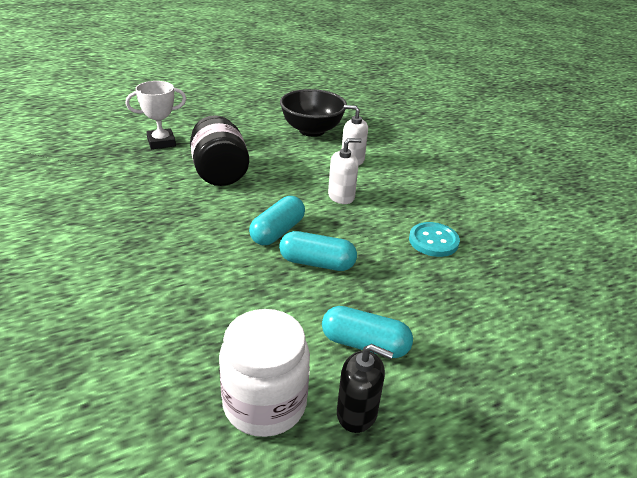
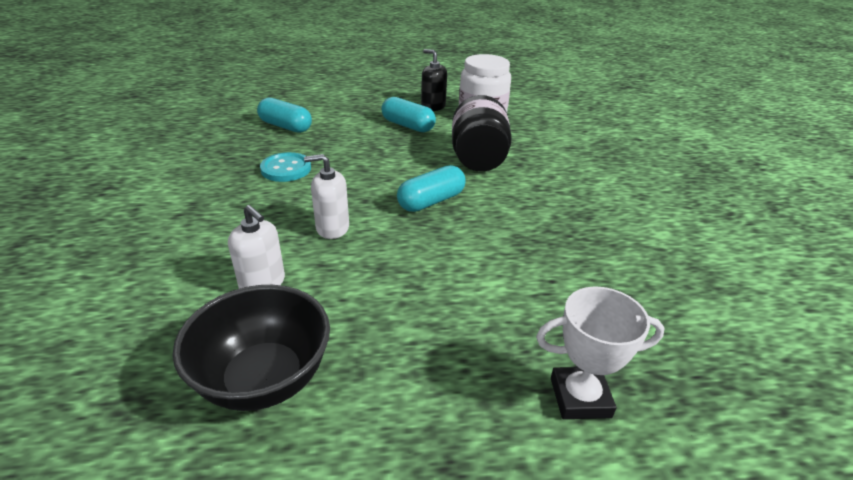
camera: 160 degrees left, 0 degrees up
black jar [190,115,249,186] -> black jar moved to [452,95,512,172]
turquoise capsule [279,231,357,271] -> turquoise capsule moved to [257,98,312,133]

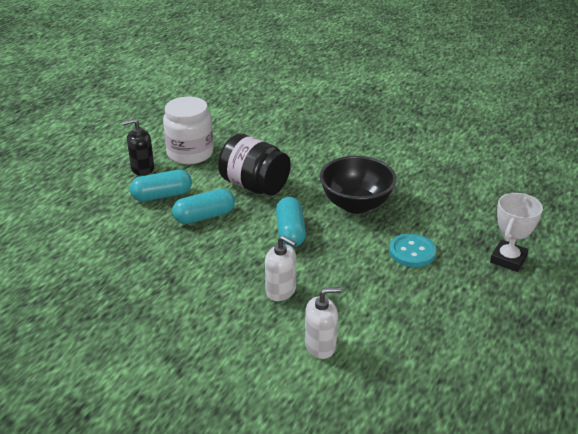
camera: 55 degrees left, 0 degrees up
black bowl [173,285,330,411] -> black bowl moved to [320,156,396,214]
turquoise capsule [257,98,312,133] -> turquoise capsule moved to [172,189,235,224]
turquoise button [260,152,311,182] -> turquoise button moved to [389,233,436,267]
white soap dispenser [304,154,349,239] -> white soap dispenser turned 90 degrees counterclockwise [265,236,297,301]

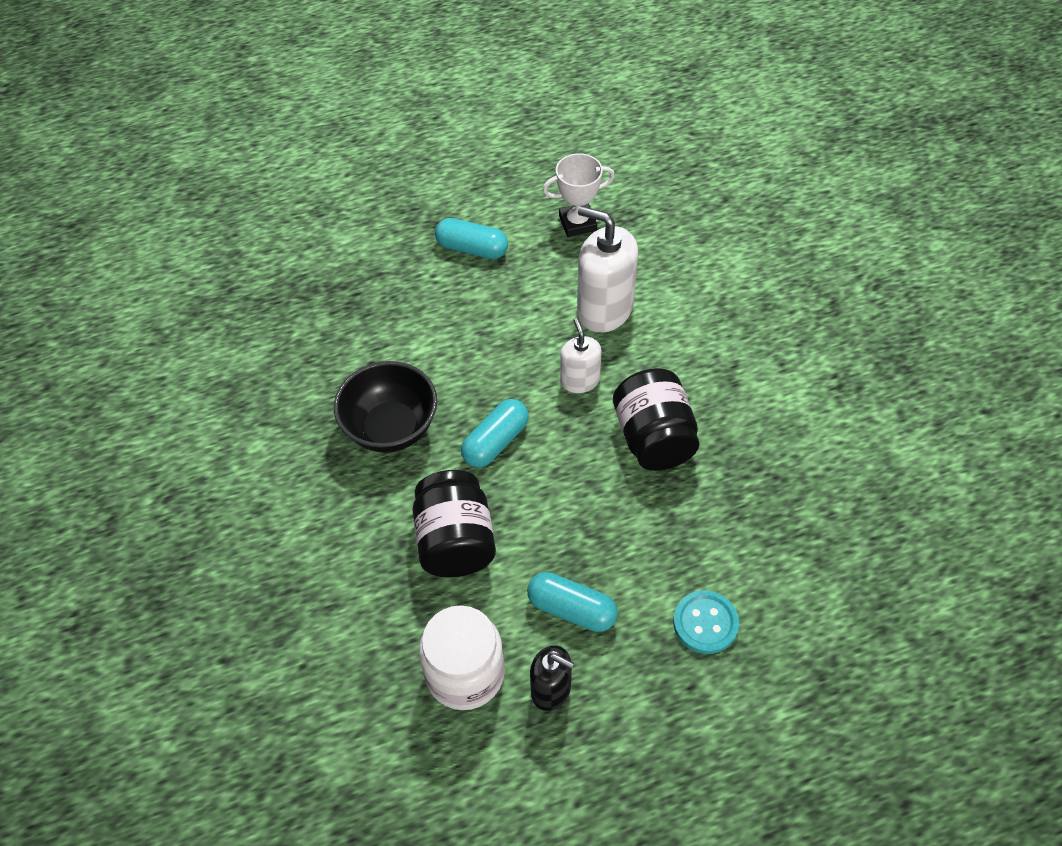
camera: 135 degrees left, 20 degrees up
turquoise capsule [172,189,235,224] -> turquoise capsule moved to [435,218,508,259]
white soap dispenser [305,287,341,359] -> white soap dispenser [577,206,638,333], size x1.73
turquoise button [389,233,436,267] -> turquoise button moved to [673,590,739,654]
white trophy [490,193,543,272] -> white trophy moved to [543,153,615,237]
none -> black jar [613,368,699,471]

